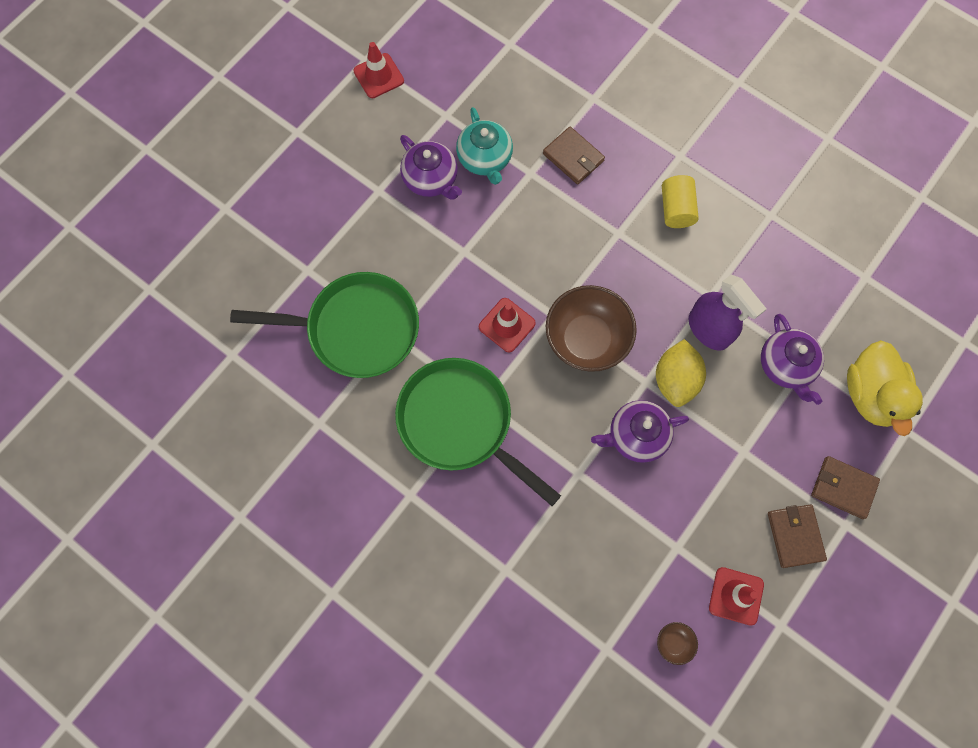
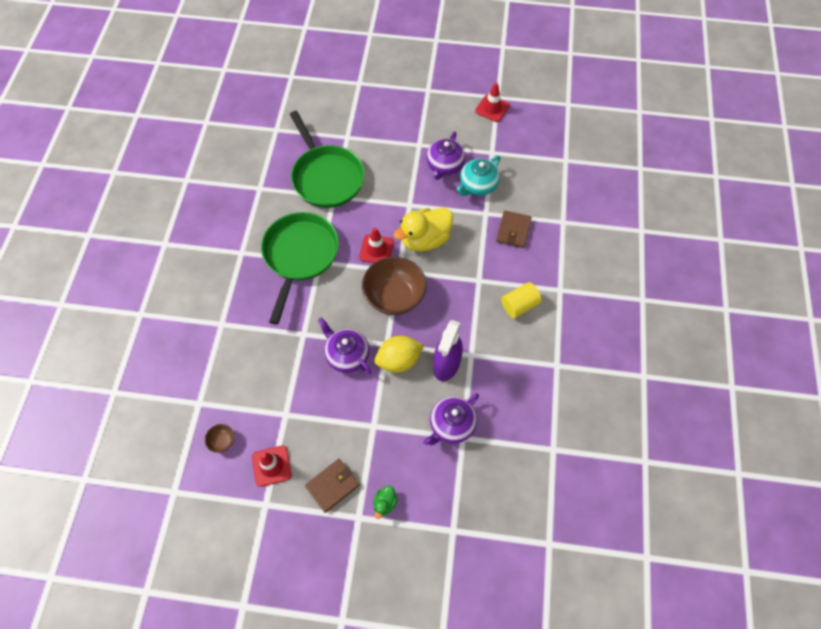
camera: 60 degrees right, 10 degrees down
brown wallet [811,456,880,519] -> green duck [373,486,398,519]
yellow duck [847,340,923,436] -> yellow duck moved to [393,208,453,252]

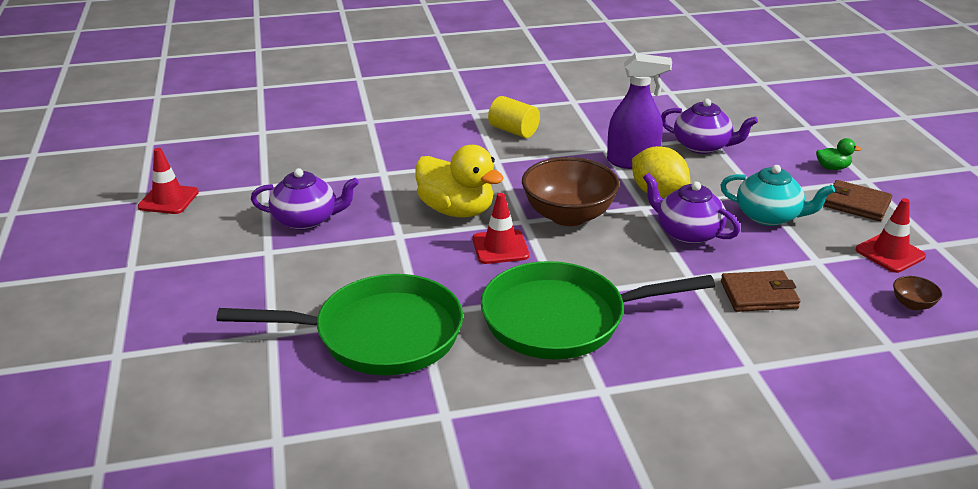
camera: 110 degrees left, 30 degrees down
green pan [290,111,365,208] -> green pan turned 45 degrees clockwise [217,274,463,375]
purple teapot [318,317,371,375] -> purple teapot turned 105 degrees clockwise [643,173,740,244]
turquoise teapot [457,155,501,196] -> turquoise teapot moved to [720,165,835,226]
brown wallet [496,210,532,248] -> brown wallet moved to [721,271,800,312]

